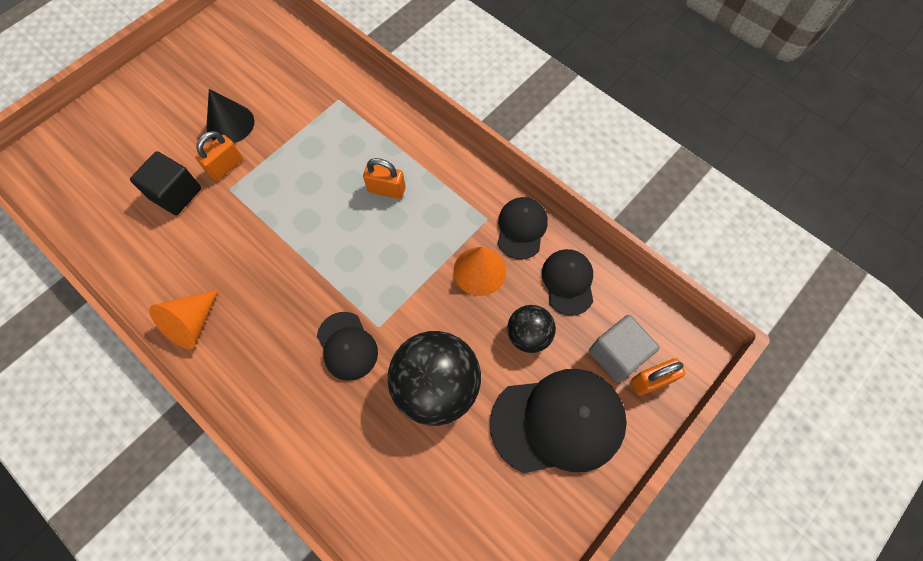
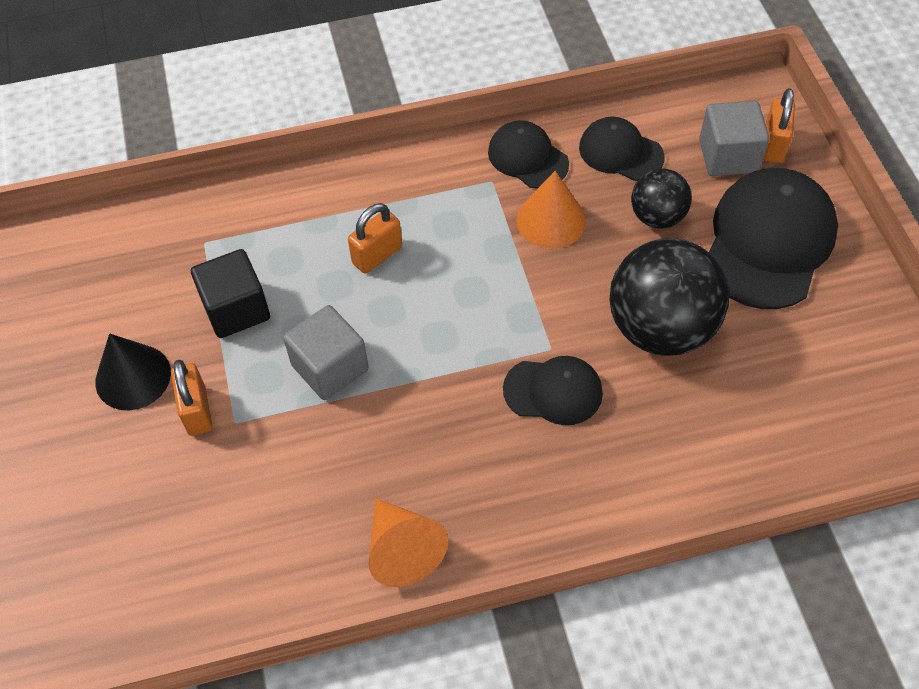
camera: 55 degrees left, 10 degrees down
black cube [130,151,201,215] -> black cube moved to [191,249,270,338]
none -> grey cube [283,305,369,400]

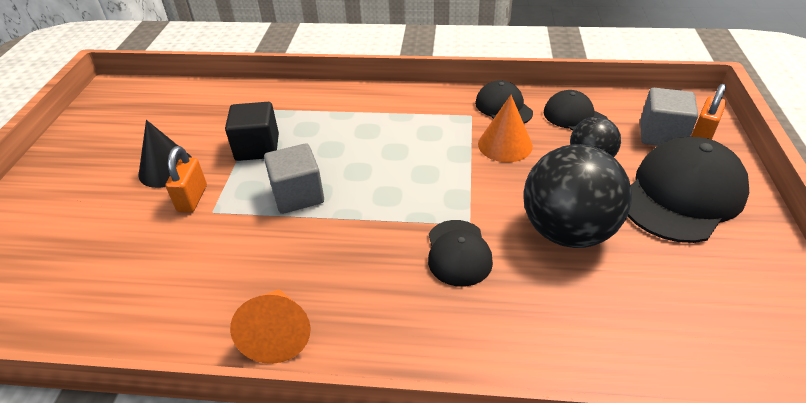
camera: 20 degrees right, 15 degrees down
orange padlock [348,203,402,274] -> none
black cap [503,356,603,425] -> black cap turned 60 degrees clockwise [428,220,493,287]

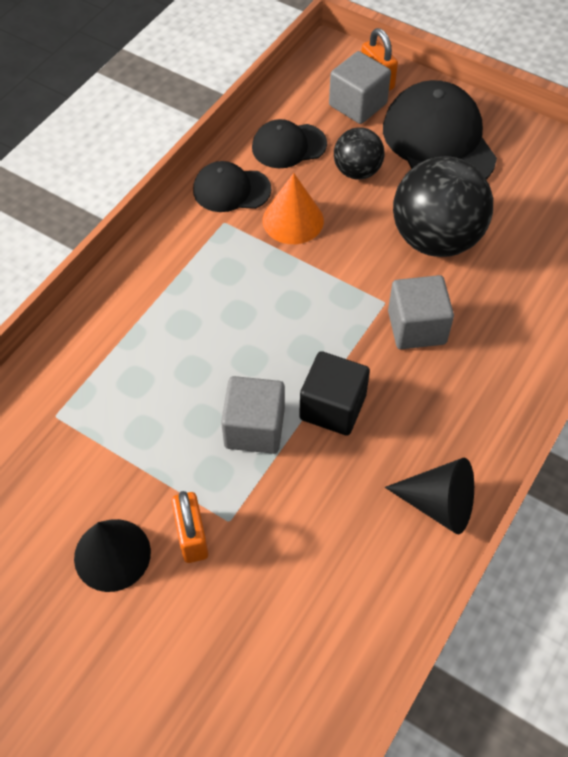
camera: 65 degrees left, 15 degrees up
orange padlock [165,146,207,212] -> orange padlock turned 45 degrees clockwise [171,491,208,563]
black cube [225,102,279,161] -> black cube moved to [299,352,370,436]
orange cone [230,289,311,364] -> black cone [385,458,474,534]
black cap [428,220,493,287] -> grey cube [388,275,454,349]

